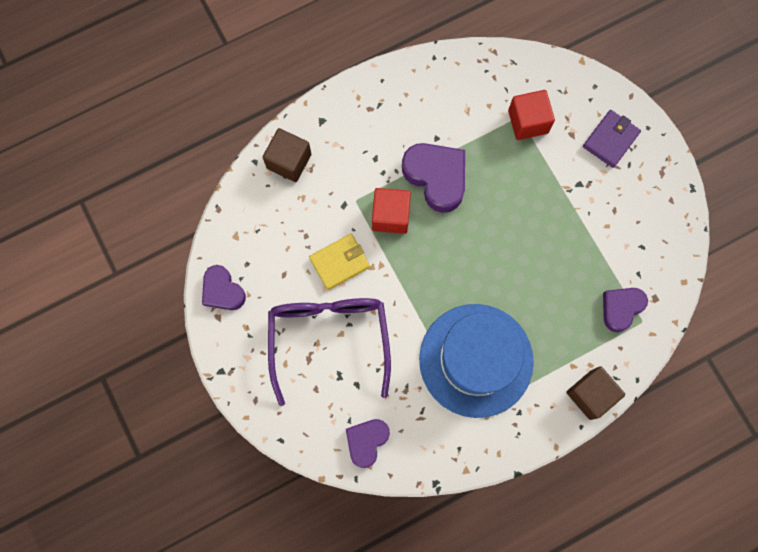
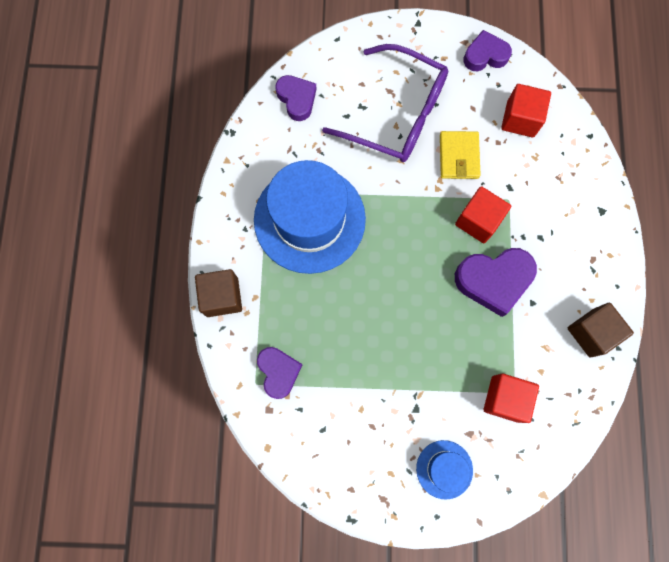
camera: 120 degrees right, 0 degrees up
brown cube [263,128,311,182] -> brown cube moved to [568,303,634,358]
purple wallet [583,110,641,168] -> blue hat [416,440,473,499]
none -> red cube [501,84,551,138]

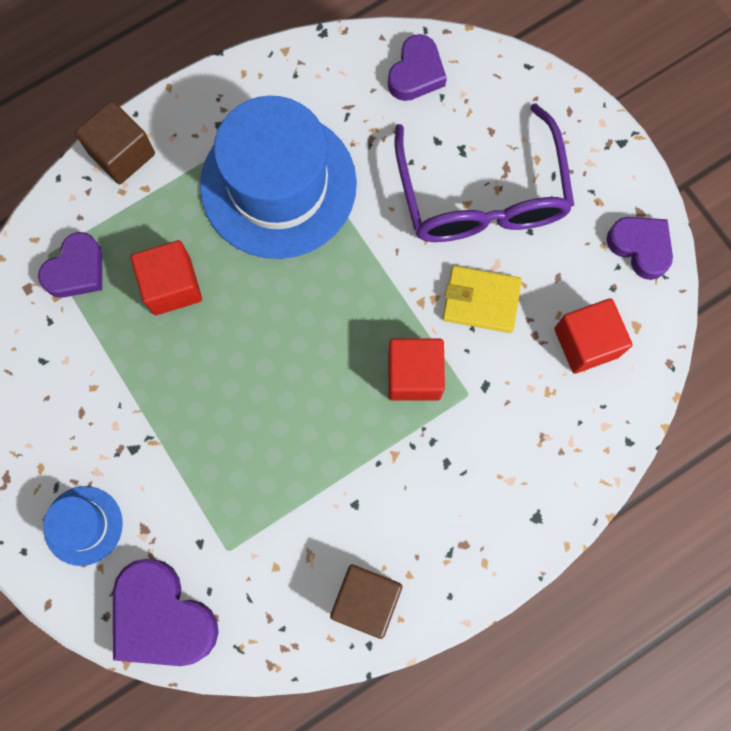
camera: 55 degrees right, 0 degrees up
yellow wallet [440,131,481,179] -> yellow wallet turned 45 degrees clockwise [443,266,522,333]
purple heart [455,248,537,317] -> purple heart moved to [113,559,219,666]
red cube [484,374,539,423] -> red cube moved to [131,240,202,315]

